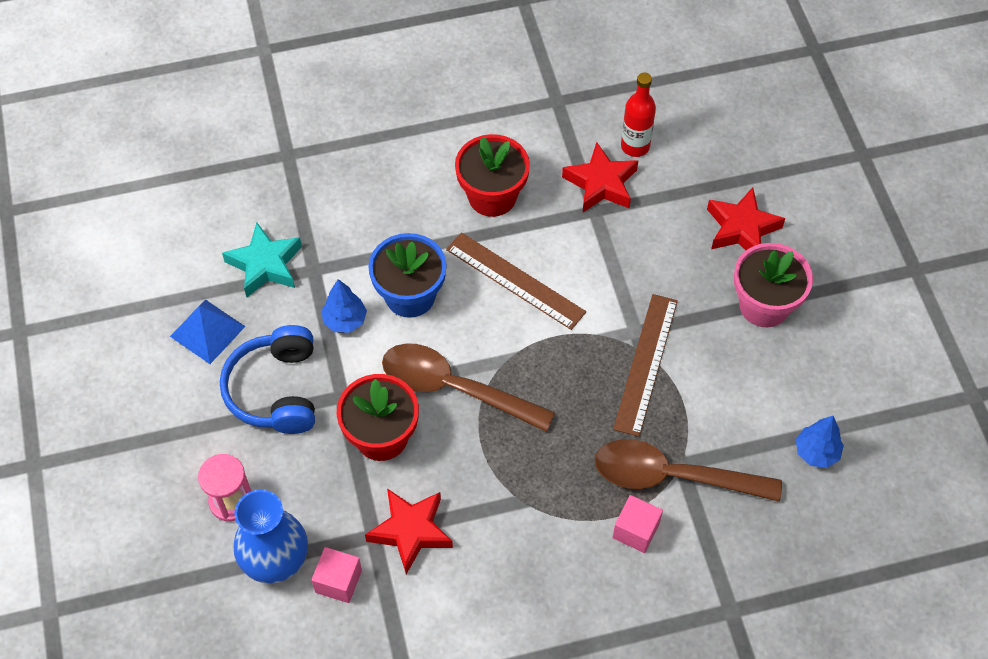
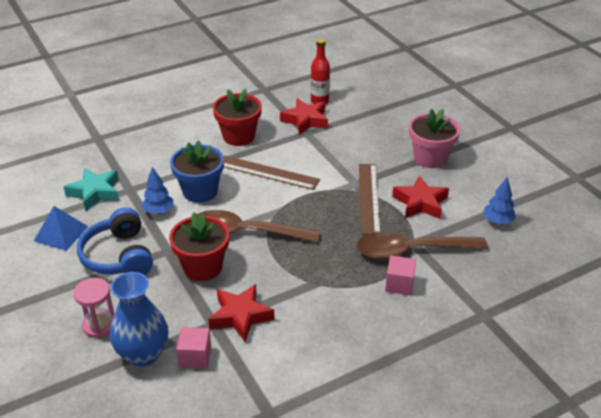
camera: 15 degrees left, 20 degrees down
red star [707,187,785,250] -> red star moved to [392,175,449,219]

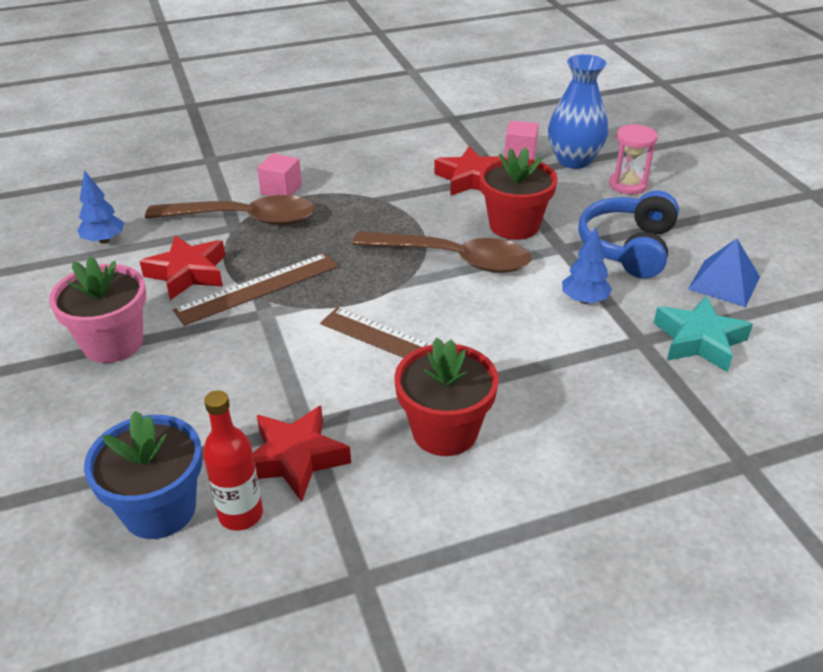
camera: 170 degrees left, 0 degrees up
blue headphones [77,207,153,275] -> blue headphones turned 150 degrees counterclockwise [578,190,679,279]
blue flower pot [170,140,224,203] -> blue flower pot moved to [84,411,202,539]
brown ruler [359,164,380,234] -> brown ruler turned 45 degrees clockwise [173,253,338,326]

